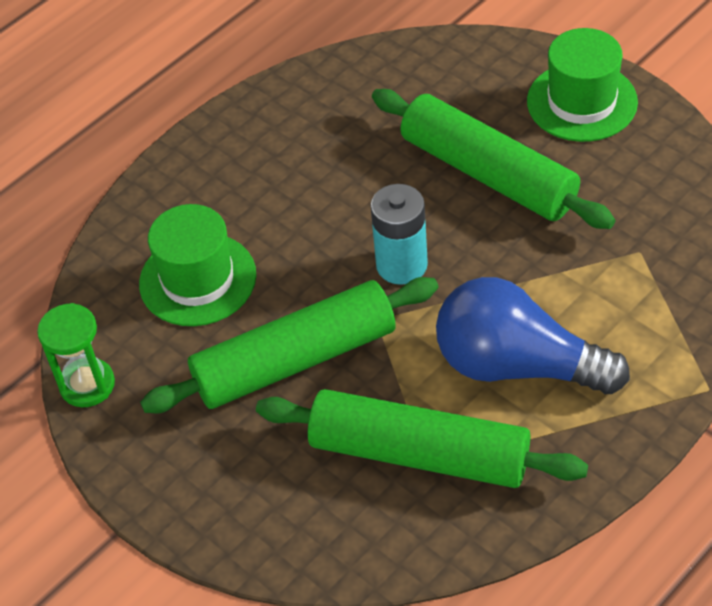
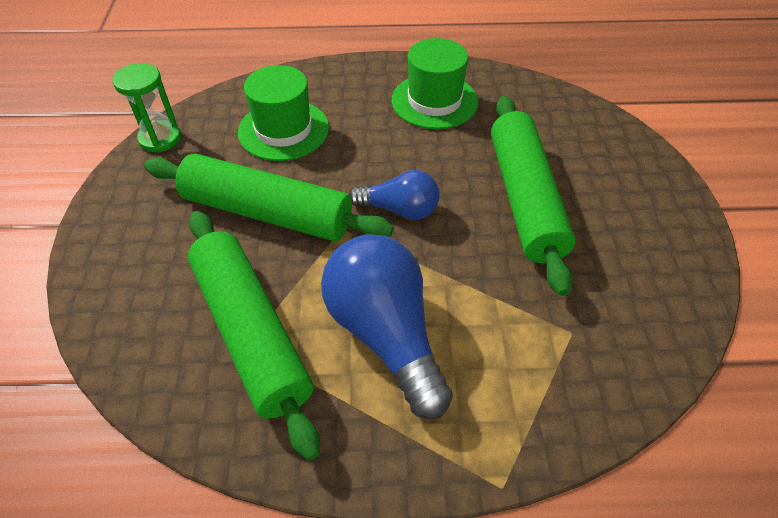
camera: 40 degrees right, 0 degrees up
turquoise battery [370,184,428,285] -> blue light bulb [349,170,440,220]
green hat [527,28,638,142] -> green hat moved to [391,38,478,129]

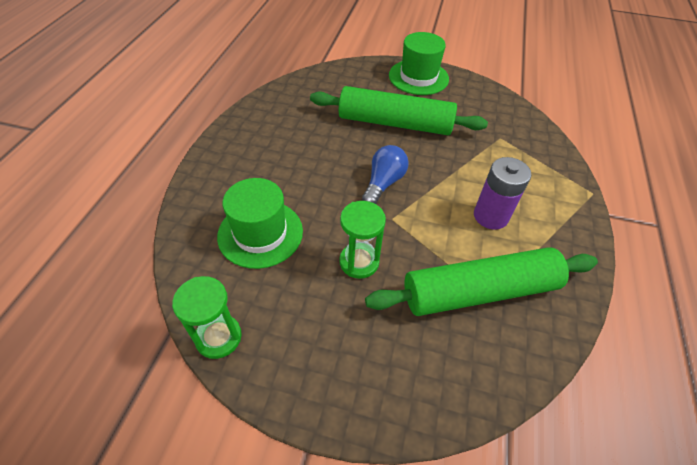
camera: 75 degrees left, 0 degrees up
green rolling pin [144,154,394,241] -> green hourglass [339,201,386,279]
blue light bulb [321,234,453,419] -> purple battery [474,157,531,230]
green hat [391,38,478,129] -> green hat moved to [389,32,449,95]

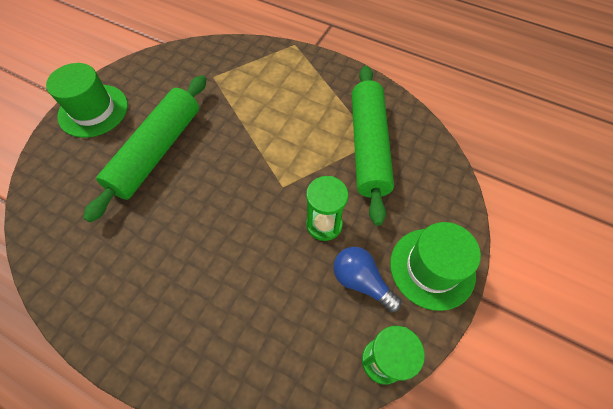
camera: 75 degrees left, 10 degrees up
green hat [217,178,303,269] -> green hat moved to [390,222,481,311]
blue light bulb [362,145,409,204] -> blue light bulb moved to [334,247,402,312]
purple battery [474,157,531,230] -> none

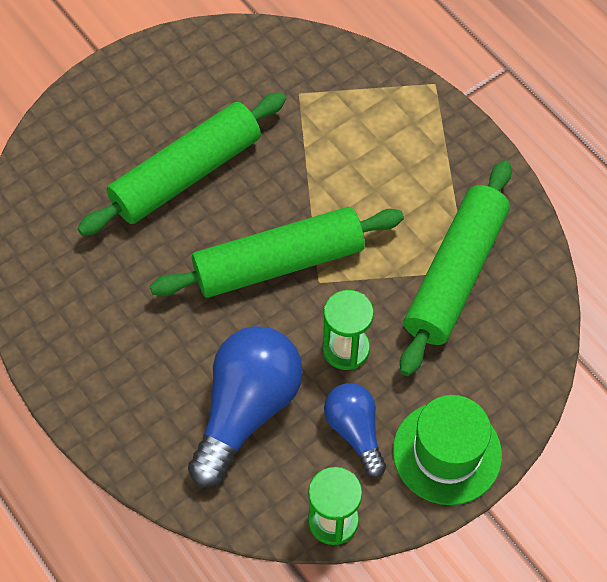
camera: 25 degrees right, 0 degrees up
green hat [46,63,128,138] -> none
none -> green rolling pin [150,207,404,298]
none -> blue light bulb [188,326,303,487]

